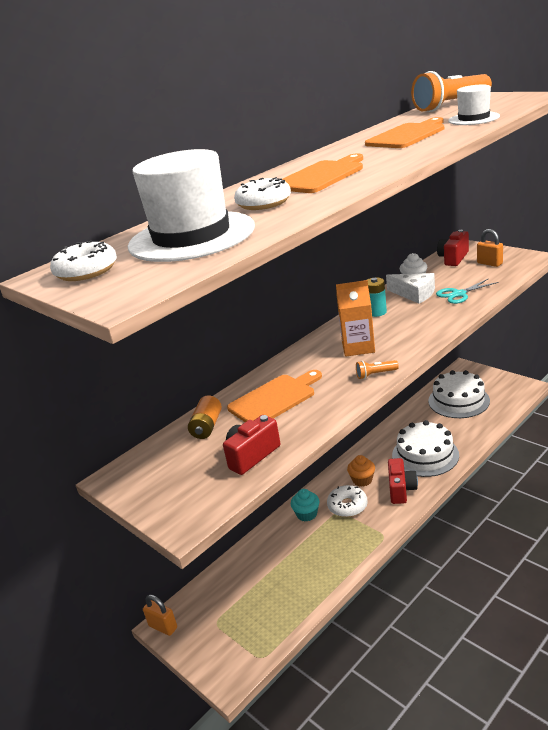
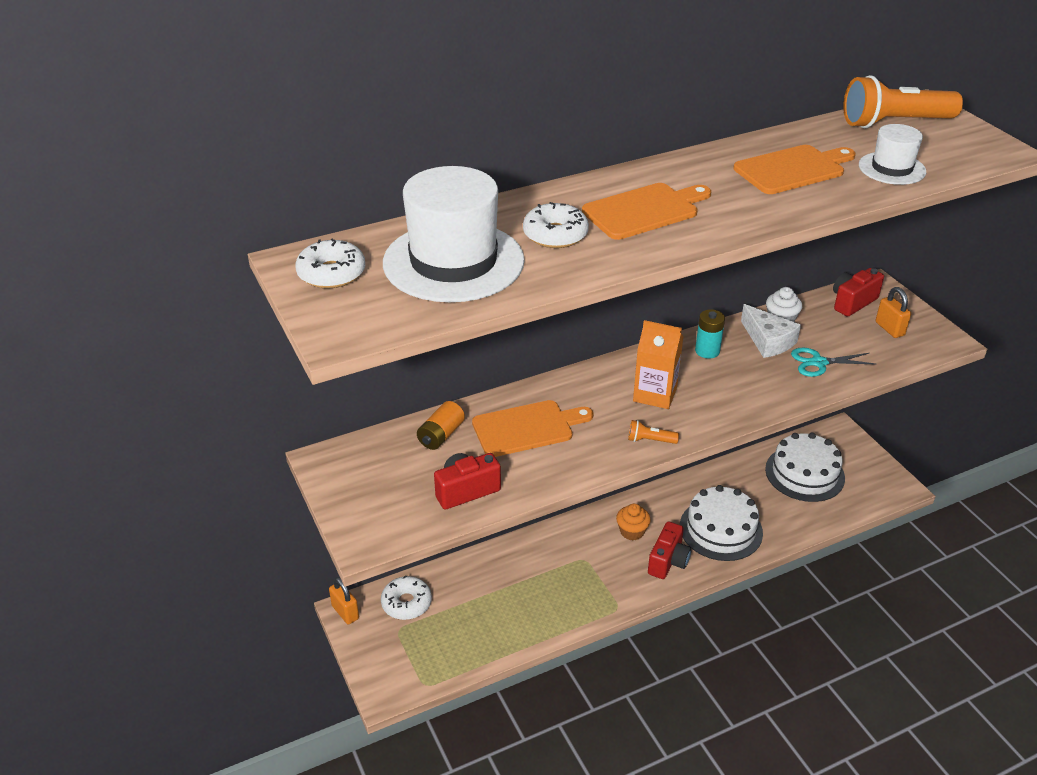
camera: 15 degrees right, 10 degrees up
turquoise cupcake [291,489,319,521] -> none
white donut [327,485,368,517] -> white donut moved to [381,575,432,620]

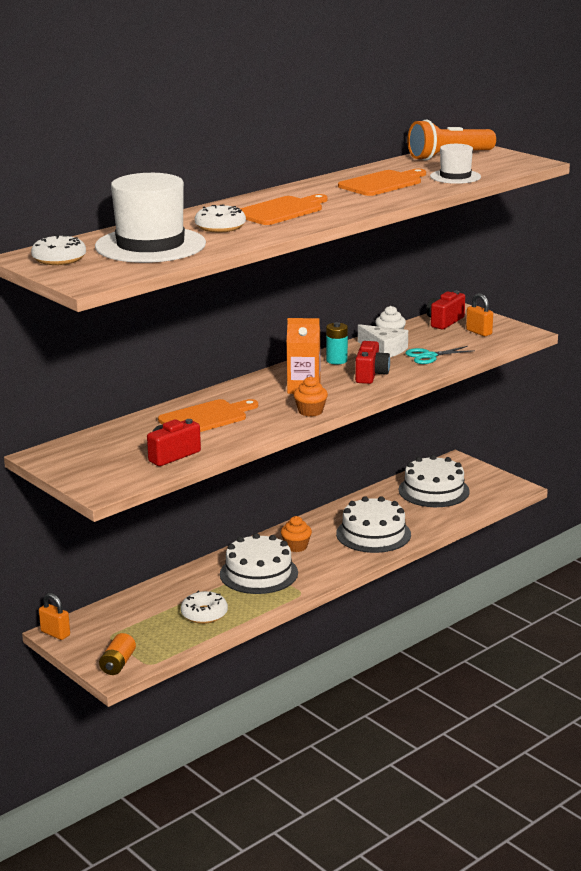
camera: 15 degrees left, 15 degrees down
white donut [381,575,432,620] -> white donut moved to [181,591,228,624]
orange battery [417,401,465,450] -> orange battery moved to [99,633,136,675]
orange flashlight [628,420,679,444] -> orange cupcake [293,376,328,417]
red camera [648,521,692,579] -> red camera moved to [355,341,390,384]
none -> white cake [220,533,298,594]

